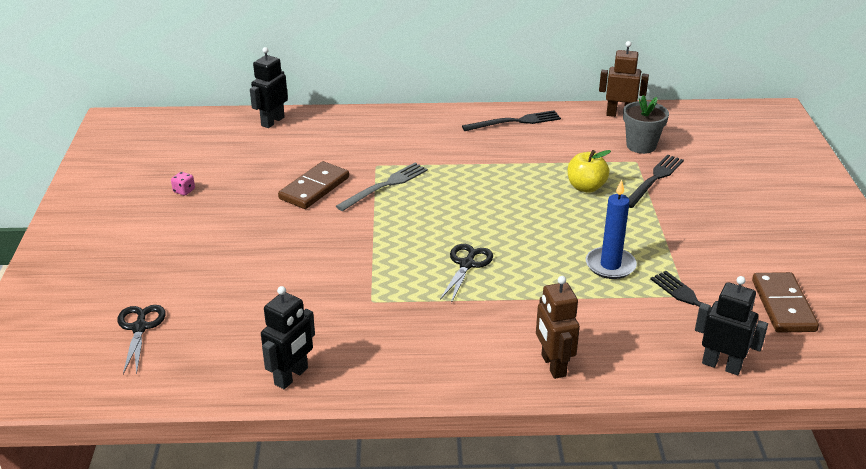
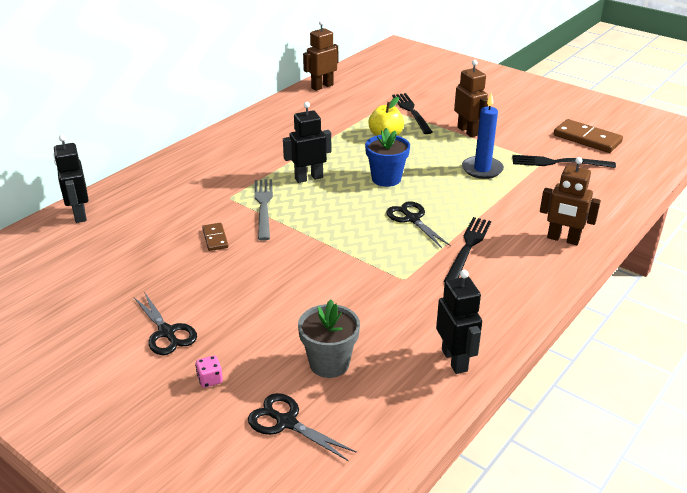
camera: 50 degrees left, 0 degrees up
pink dice [171,172,195,196] -> pink dice moved to [195,355,223,388]
brown domino [278,161,349,209] -> brown domino [202,223,228,251], size x0.55
black fork [462,110,561,131] -> black fork moved to [444,217,491,282]
grey flower pot [623,95,669,154] -> grey flower pot moved to [298,299,360,378]
black robot [695,276,768,375] -> black robot moved to [283,102,331,183]
none -> black scissors [134,292,197,355]
none -> blue flower pot [365,128,410,187]
none -> brown robot [454,60,488,137]

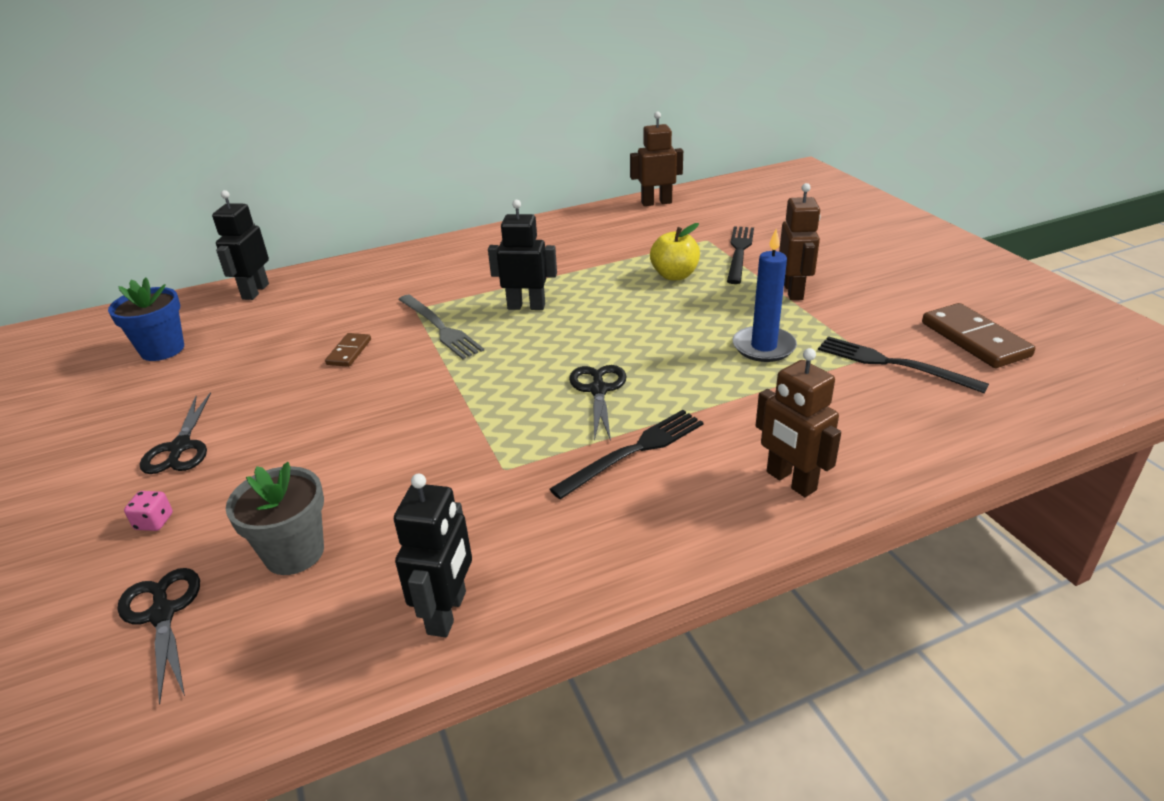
camera: 30 degrees right, 0 degrees up
grey fork [255,179,273,241] -> grey fork turned 120 degrees clockwise [398,295,484,359]
blue flower pot [365,128,410,187] -> blue flower pot moved to [108,277,184,361]

